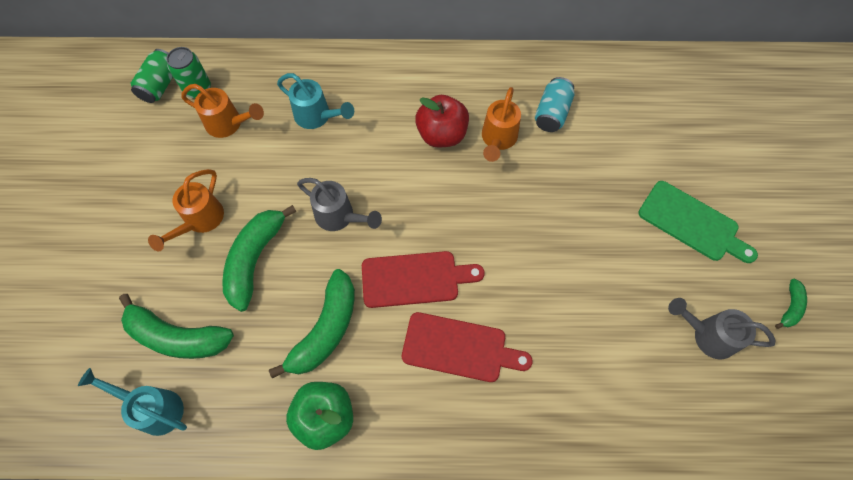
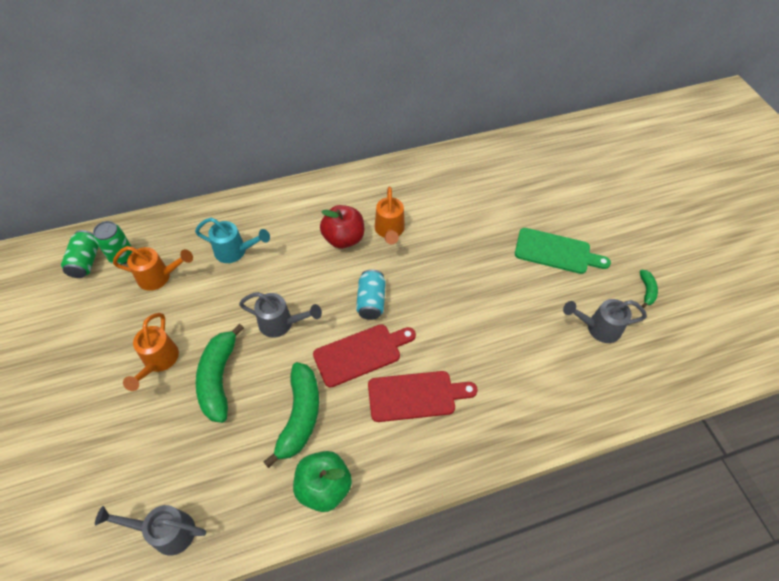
camera: 20 degrees left, 10 degrees down
turquoise watering can [78,368,187,436] -> grey watering can [95,505,206,556]
green banana [119,294,234,359] -> none
turquoise can [535,77,575,132] -> turquoise can moved to [356,269,386,320]

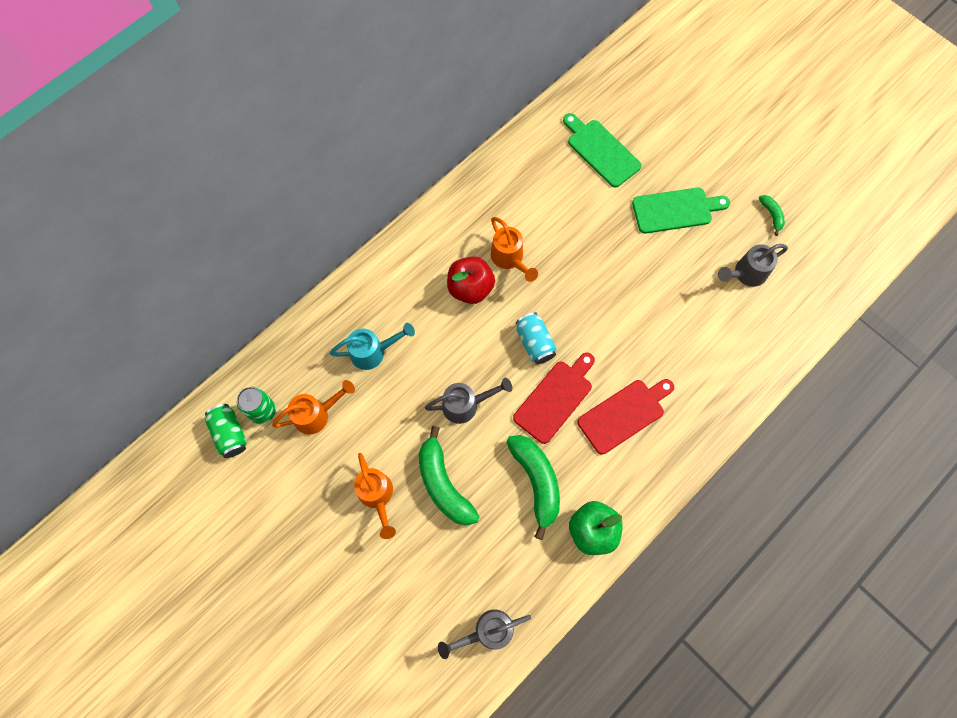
camera: 25 degrees left, 15 degrees up
none -> green cutting board [563,113,642,187]

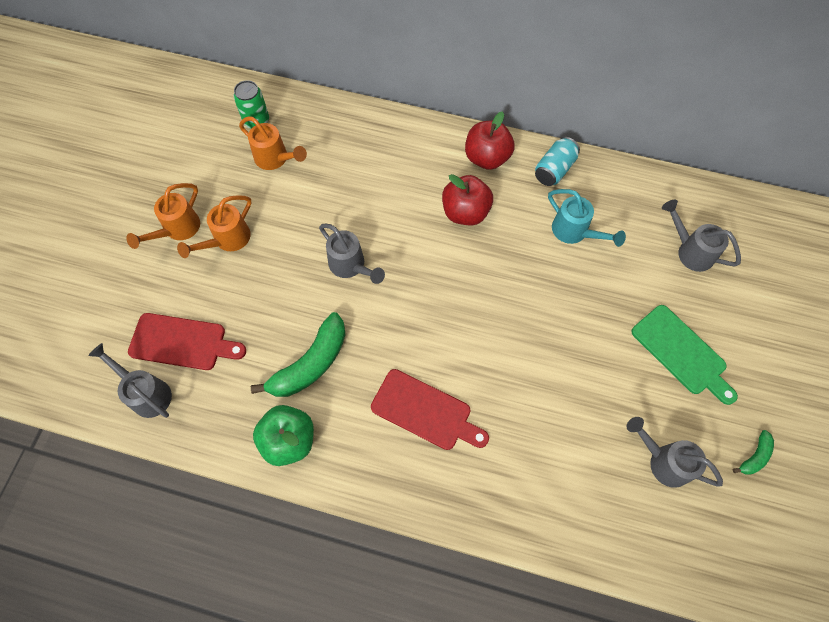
camera: 60 degrees right, 5 degrees down
green can [205,404,247,458] -> none
turquoise watering can [330,323,415,370] -> turquoise watering can moved to [548,189,626,247]
green banana [419,426,480,526] -> none
orange watering can [491,217,538,282] -> orange watering can moved to [126,183,200,249]
red cutting board [513,353,595,444] -> red cutting board moved to [128,313,246,370]
turquoise can [516,312,557,364] -> turquoise can moved to [535,137,580,186]
green cutting board [563,113,642,187] -> grey watering can [662,200,741,272]
none -> red apple [465,111,515,170]

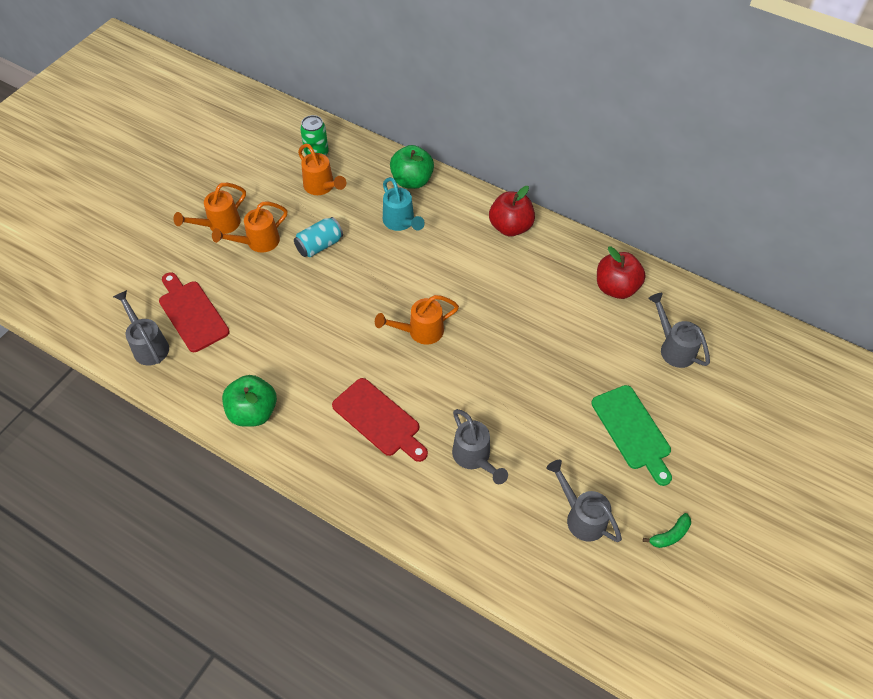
camera: 15 degrees right, 10 degrees down
red cutting board [128,313,246,370] -> red cutting board turned 150 degrees counterclockwise [159,272,230,352]
green banana [251,312,346,397] -> none
grey watering can [319,224,385,284] -> grey watering can moved to [452,409,508,484]
red apple [442,174,493,225] -> red apple moved to [597,247,646,299]
turquoise can [535,137,580,186] -> turquoise can moved to [294,217,343,257]
turquoise watering can [548,189,626,247] -> turquoise watering can moved to [383,177,425,231]
none -> orange watering can [375,295,459,344]
none -> green apple [390,145,434,189]

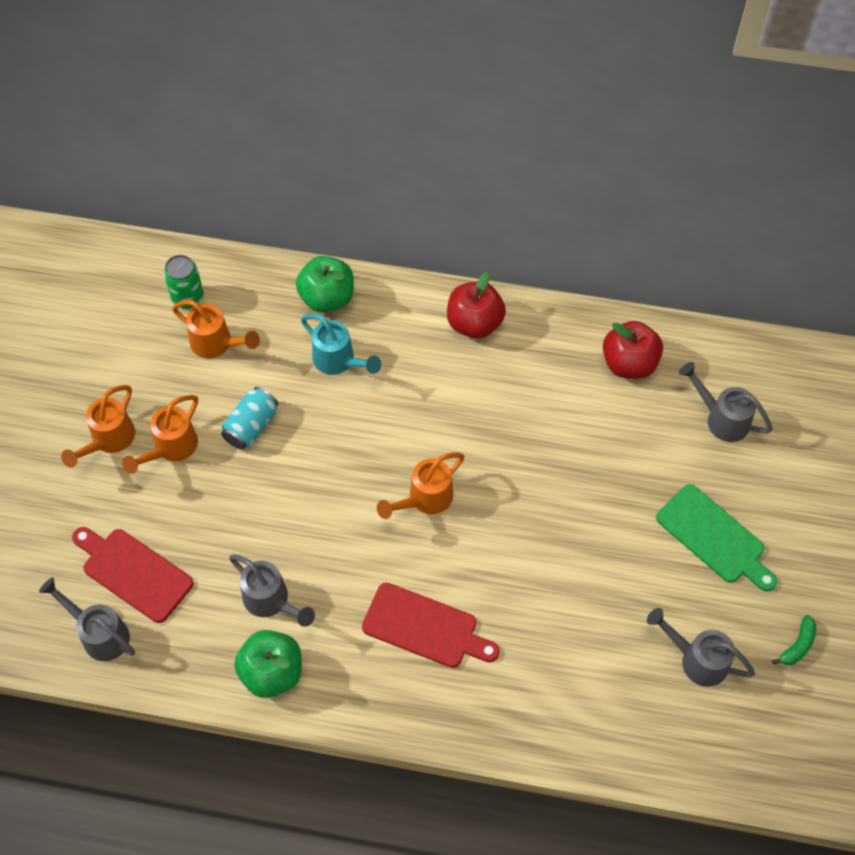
camera: 20 degrees left, 5 degrees up
grey watering can [452,409,508,484] -> grey watering can moved to [229,554,315,627]

